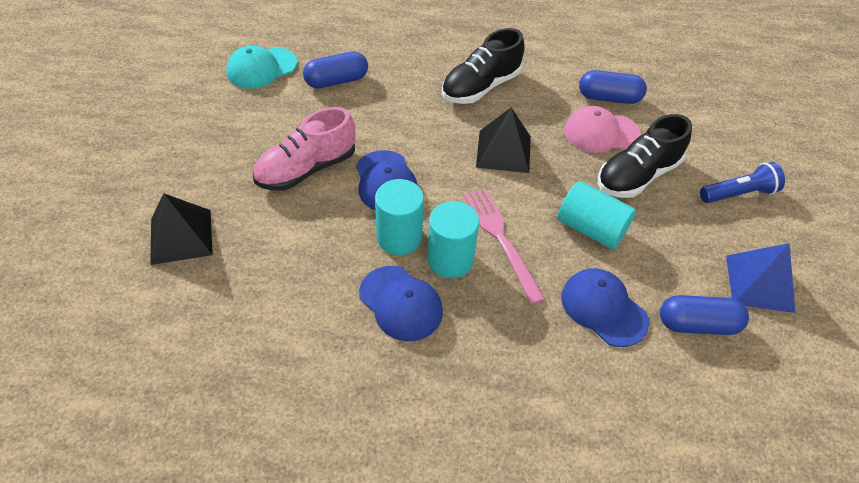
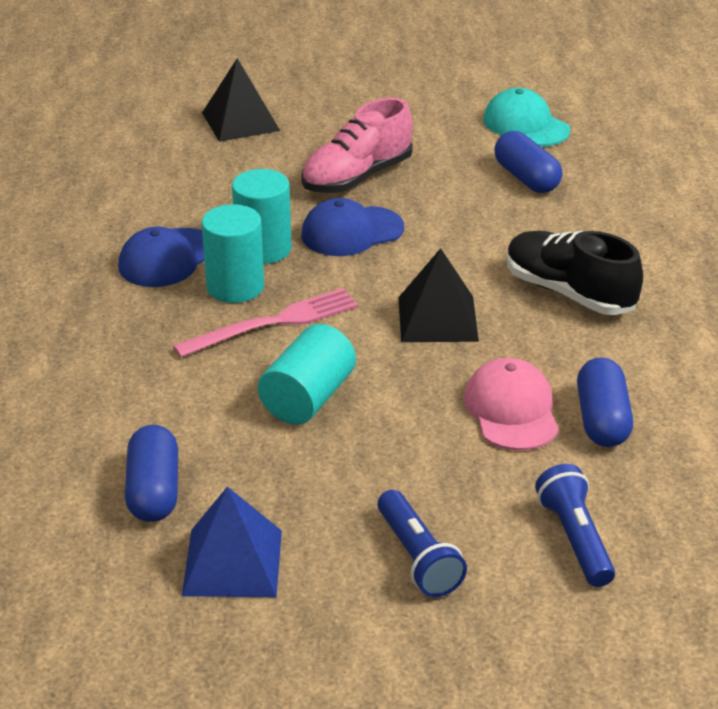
camera: 85 degrees right, 15 degrees down
pink shoe [253,107,355,191] -> pink shoe turned 90 degrees counterclockwise [302,98,413,193]
blue cap [561,268,649,347] -> none
black shoe [598,114,692,198] -> none
none -> blue flashlight [535,464,615,587]

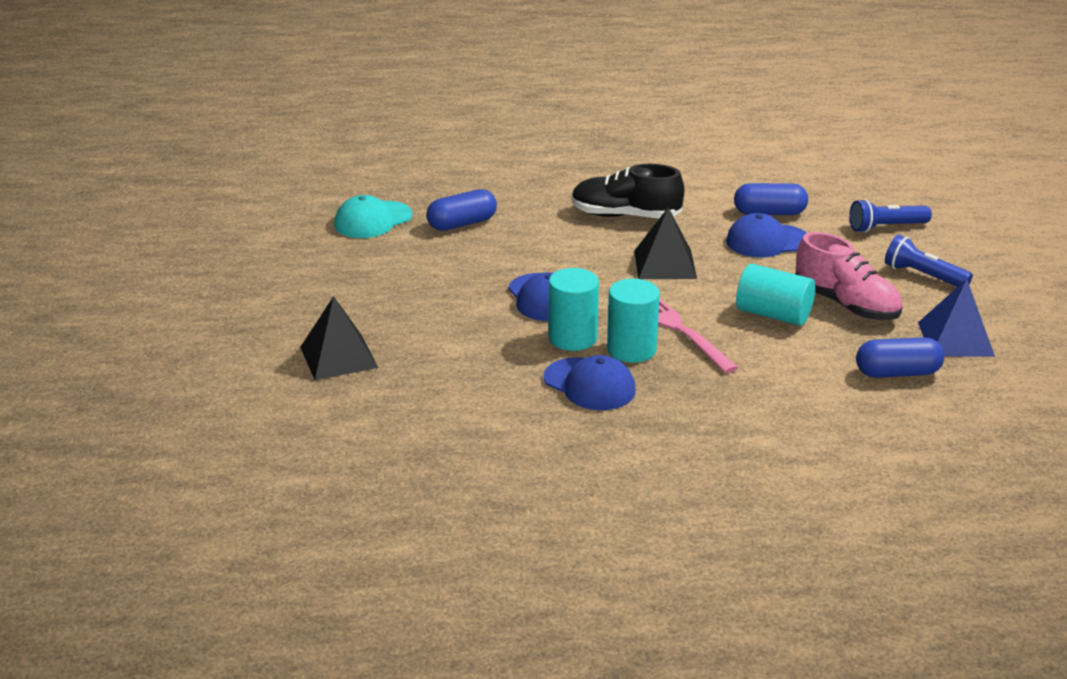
camera: 90 degrees left, 5 degrees down
pink shoe [302,98,413,193] -> pink shoe moved to [795,232,902,320]
blue flashlight [378,490,467,597] -> blue flashlight turned 120 degrees counterclockwise [885,235,973,287]
pink cap [464,358,559,450] -> blue cap [726,213,806,257]
black shoe [507,231,643,315] -> black shoe turned 60 degrees clockwise [572,164,684,218]

